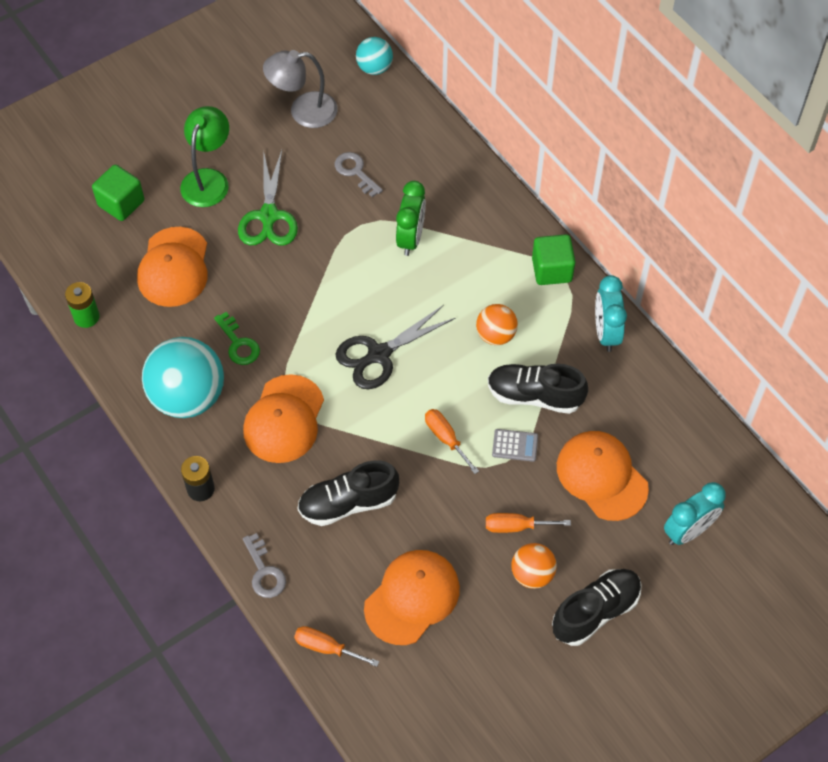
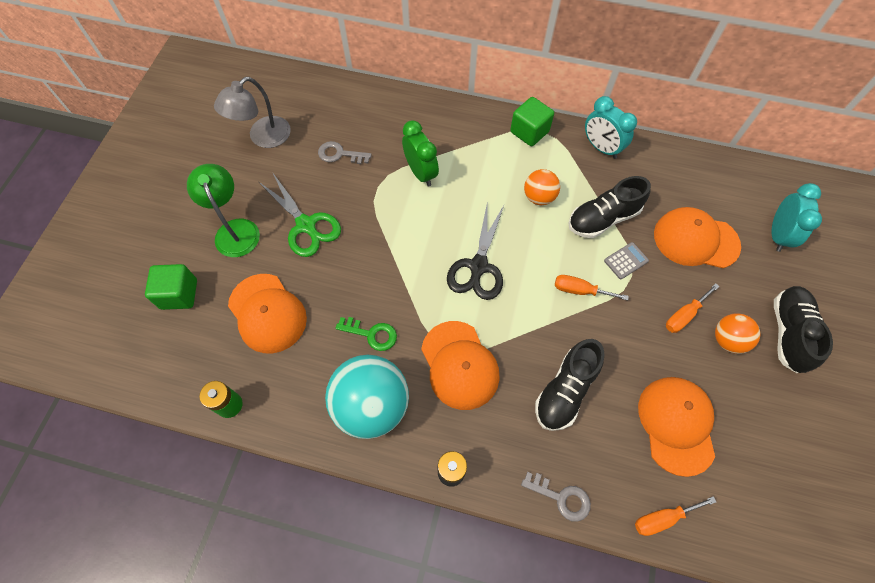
camera: 40 degrees left, 5 degrees up
turquoise ball [356,37,393,75] -> none

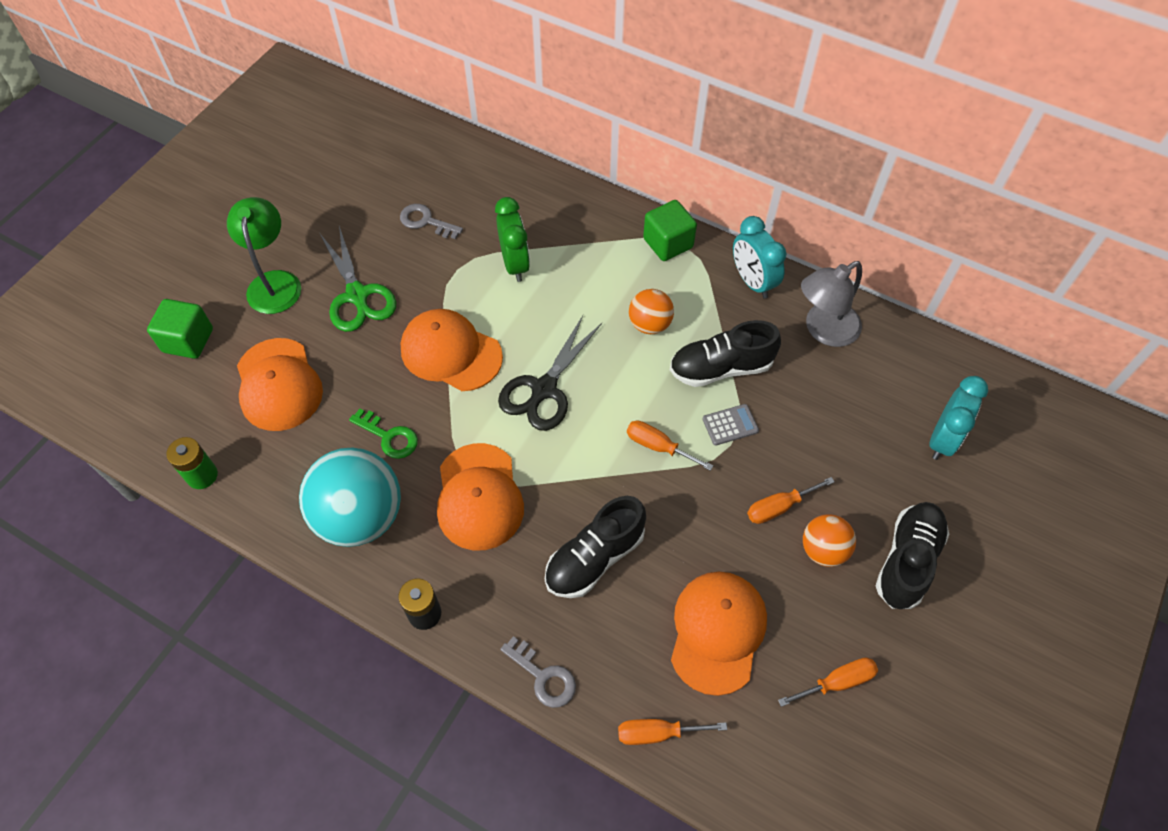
camera: 15 degrees right, 5 degrees down
grey lamp [214,77,291,148] -> grey lamp moved to [801,261,862,347]
orange cap [654,207,741,268] -> orange cap moved to [401,309,503,391]
none -> orange screwdriver [778,658,878,707]

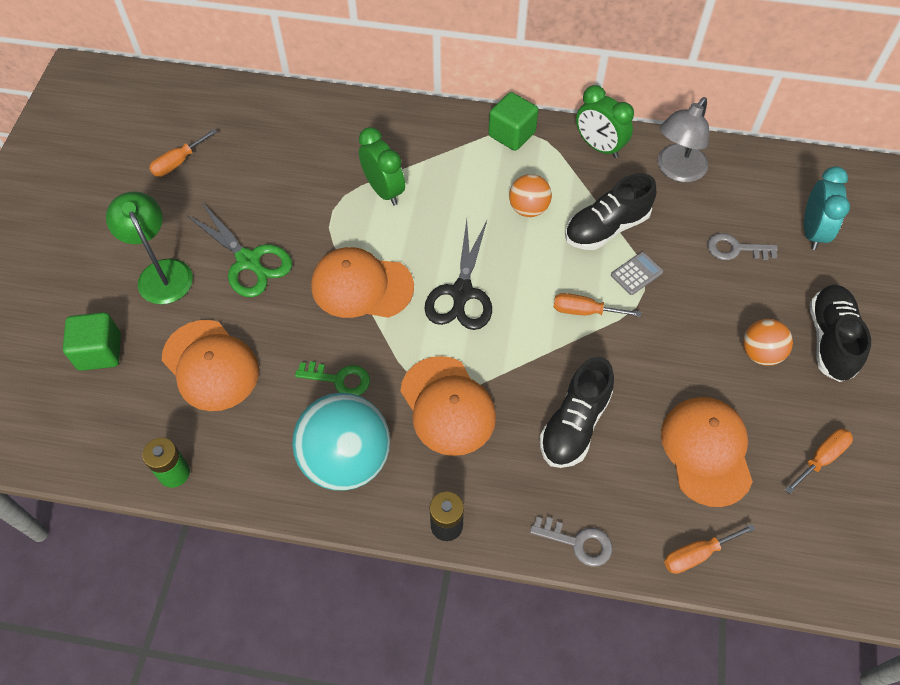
camera: 20 degrees left, 0 degrees up
grey key [400,204,463,239] -> grey key moved to [707,233,778,260]
turquoise clock [733,216,787,299] -> green clock [576,85,634,158]
orange screwdriver [747,477,835,524] -> orange screwdriver moved to [149,129,217,177]

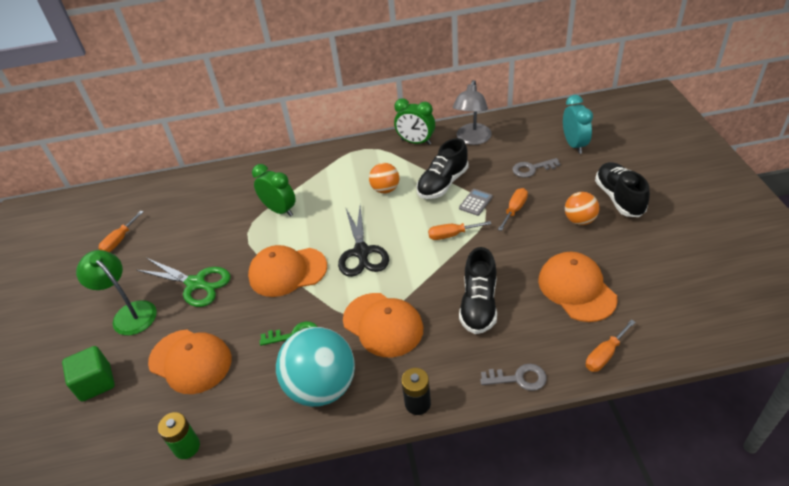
camera: 15 degrees left, 15 degrees down
green cube [488,92,538,151] -> none
orange screwdriver [785,429,853,494] -> orange screwdriver moved to [498,188,528,231]

